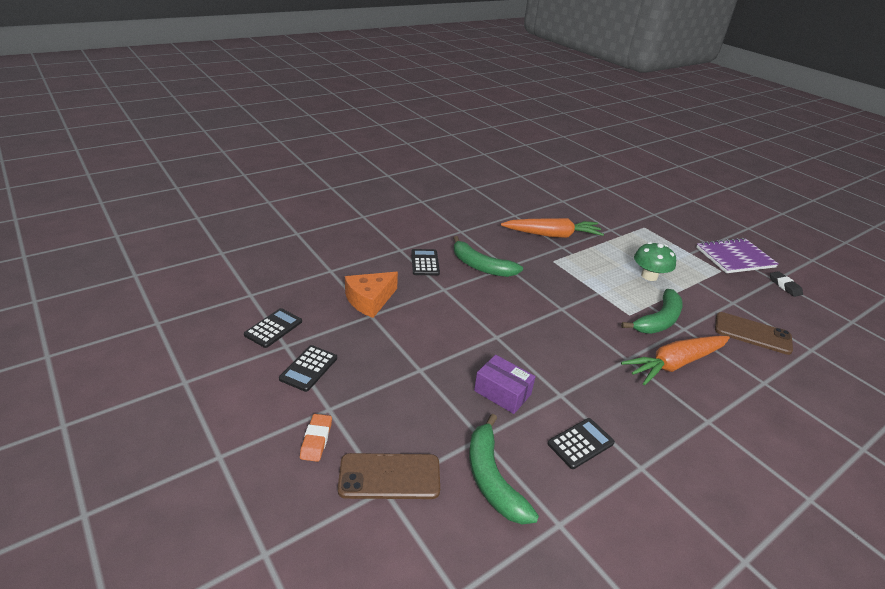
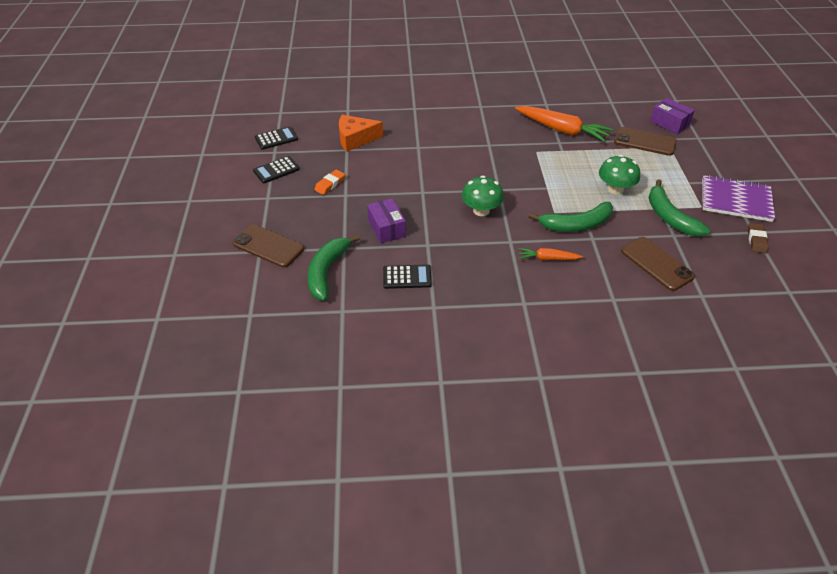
camera: 35 degrees right, 10 degrees up
orange eraser [300,414,332,462] -> orange eraser moved to [314,169,345,195]
black calculator [411,249,440,275] -> none
green banana [454,236,523,277] -> green banana moved to [648,179,710,236]
orange carrot [621,336,730,385] -> orange carrot [519,248,583,260], size x0.52
black eraser [770,271,803,297] -> brown eraser [748,223,769,253]
none -> green mushroom [462,176,504,216]
none -> brown phone [614,127,677,156]
none -> purple box [650,98,695,134]

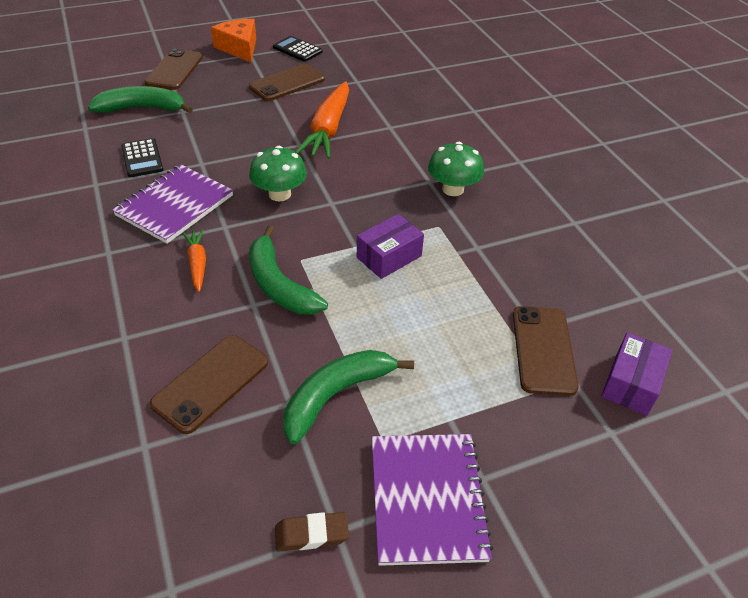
camera: 70 degrees right, 0 degrees up
black calculator [255,126,298,150] -> none
orange eraser [314,169,345,195] -> brown phone [249,64,325,101]
orange cheese [339,115,383,152] -> orange cheese moved to [211,19,256,63]
purple box [367,198,406,243] -> purple box moved to [357,214,424,279]
orange carrot [515,106,613,142] -> orange carrot moved to [296,81,349,159]
green mushroom [599,155,640,194] -> green mushroom moved to [428,142,484,196]
none -> purple notebook [112,165,233,244]

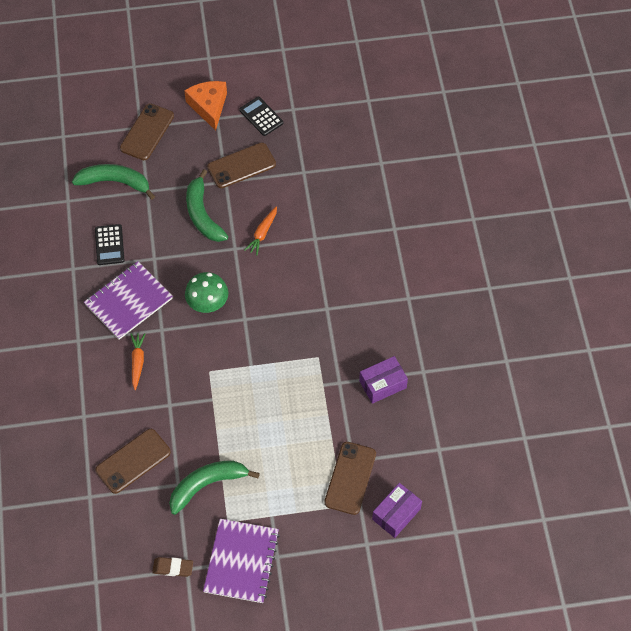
camera: 15 degrees right, 15 degrees up
green banana [249,226,328,314] -> green banana moved to [186,169,228,242]
orange carrot [296,81,349,159] -> orange carrot [244,206,277,255], size x0.52
purple box [357,214,424,279] -> purple box moved to [359,356,408,404]
green mushroom [428,142,484,196] -> none

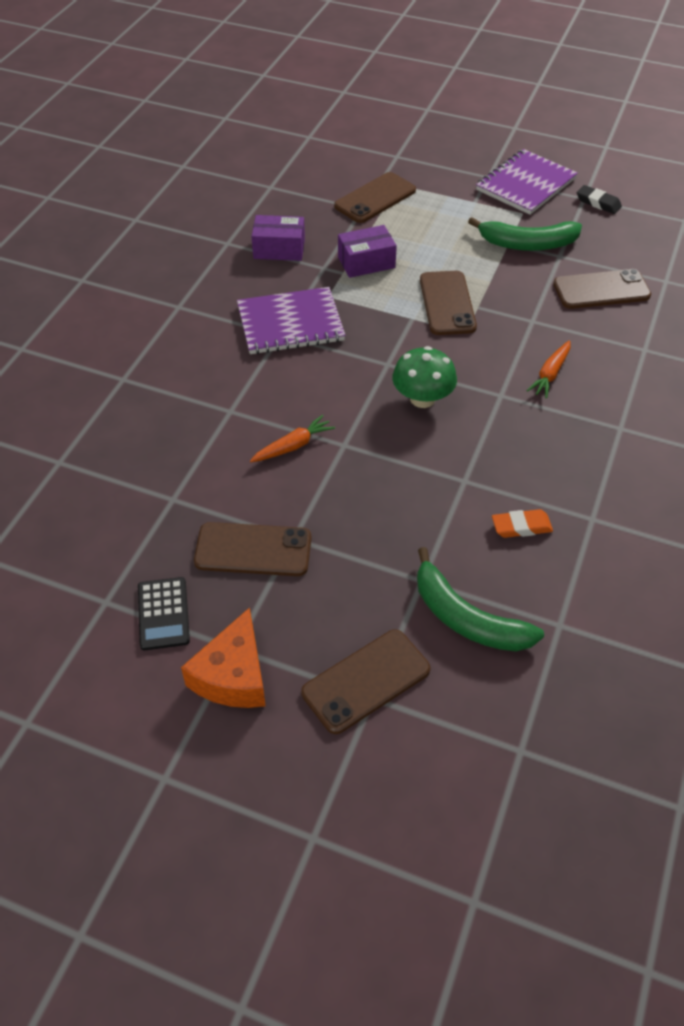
camera: 150 degrees left, 10 degrees down
purple notebook [84,261,173,340] -> purple notebook moved to [237,287,346,354]
black calculator [95,224,125,265] -> orange eraser [492,509,553,538]
brown eraser [152,557,193,577] -> black eraser [577,185,622,214]
green banana [186,169,228,242] -> none
purple box [372,483,422,538] -> purple box moved to [338,225,397,278]
none -> brown phone [420,271,477,335]

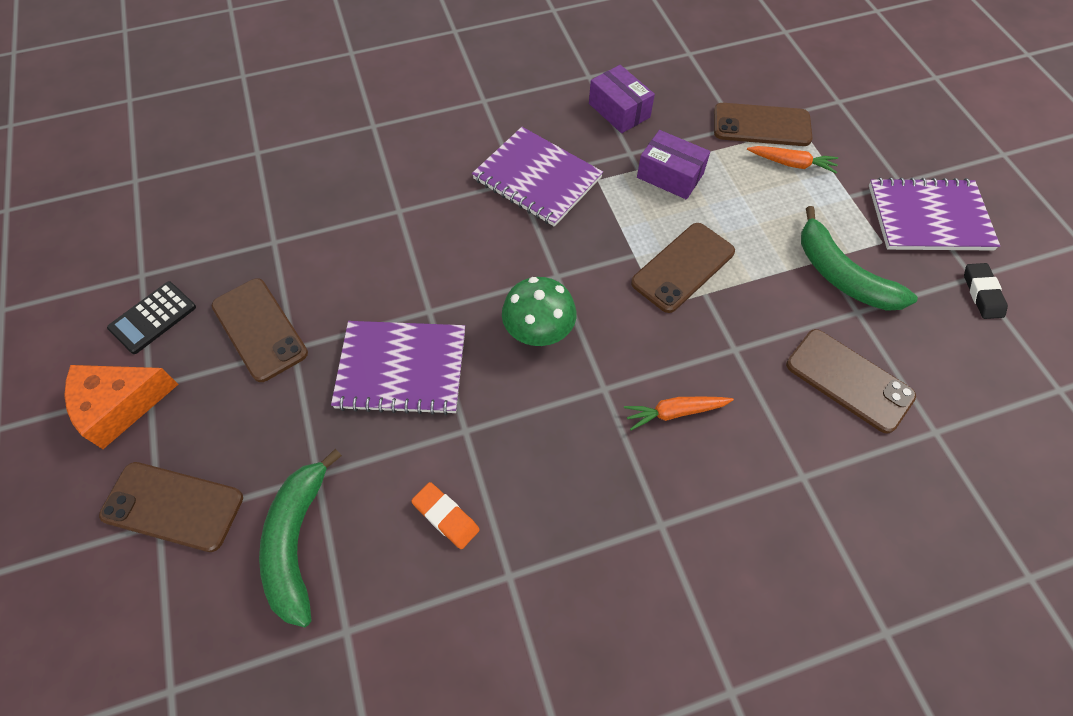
camera: 50 degrees right, 10 degrees up
orange carrot [250,415,335,462] -> orange carrot moved to [747,146,838,173]
none -> purple notebook [331,321,465,415]

